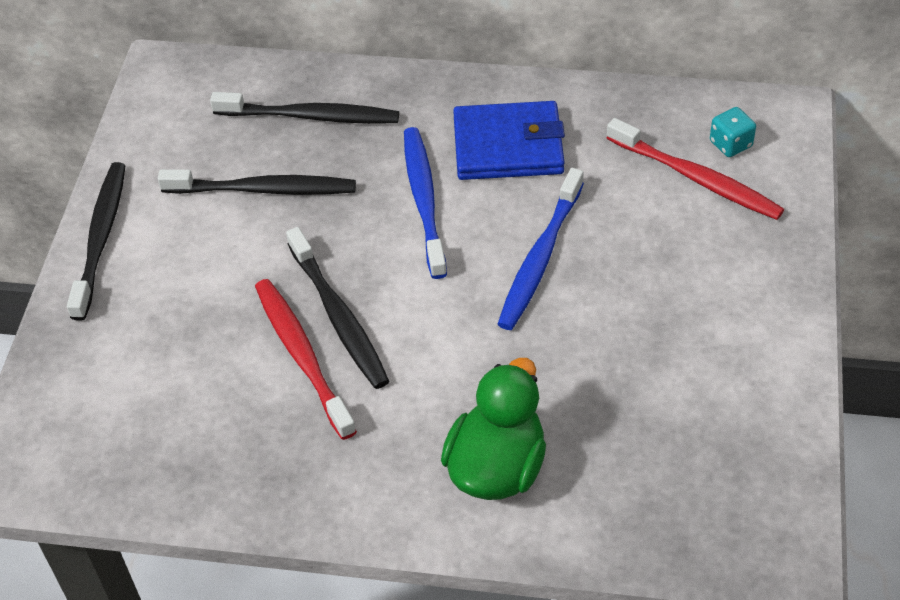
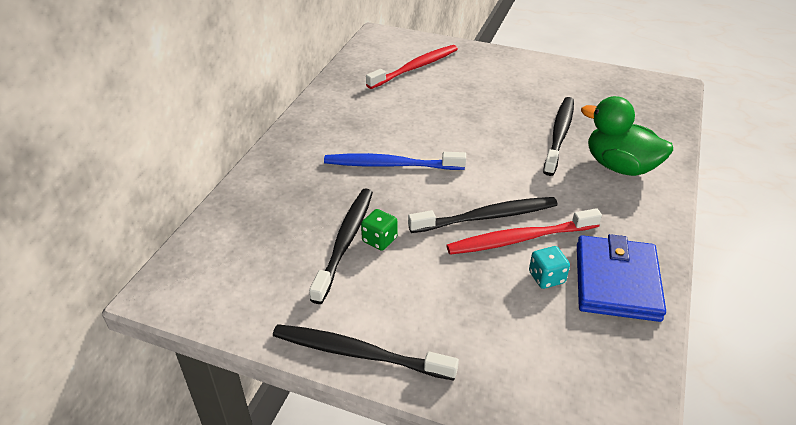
camera: 80 degrees left, 10 degrees down
black toothbrush [210,92,399,124] -> black toothbrush moved to [543,97,574,176]
blue wallet [453,101,565,180] -> blue wallet moved to [577,234,666,322]
blue toothbrush [498,168,584,330] -> none
turquoise dice [710,107,756,157] -> turquoise dice moved to [529,246,570,289]
none -> green dice [361,209,398,251]

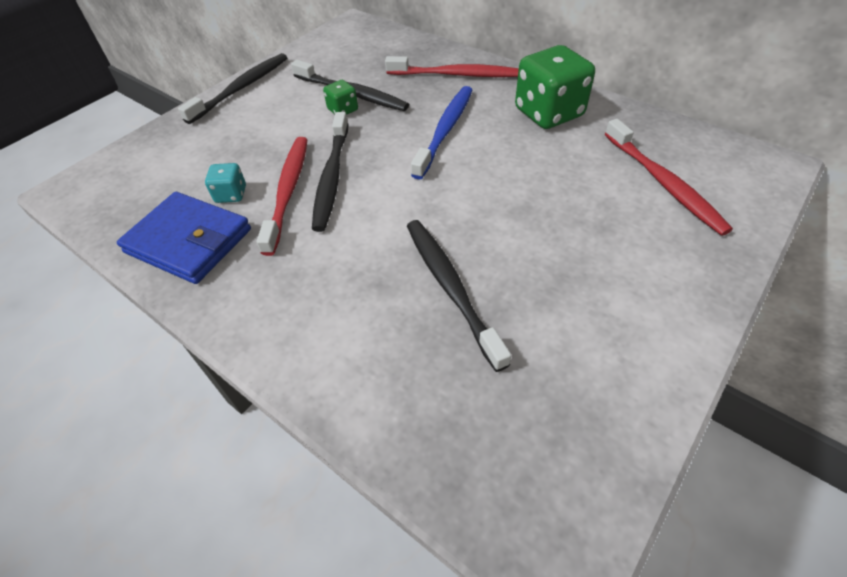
camera: 110 degrees right, 10 degrees up
black toothbrush [543,97,574,176] -> black toothbrush turned 150 degrees counterclockwise [407,220,511,372]
green duck [581,96,673,176] -> none
none -> red toothbrush [385,56,519,77]
none -> green dice [515,45,595,129]

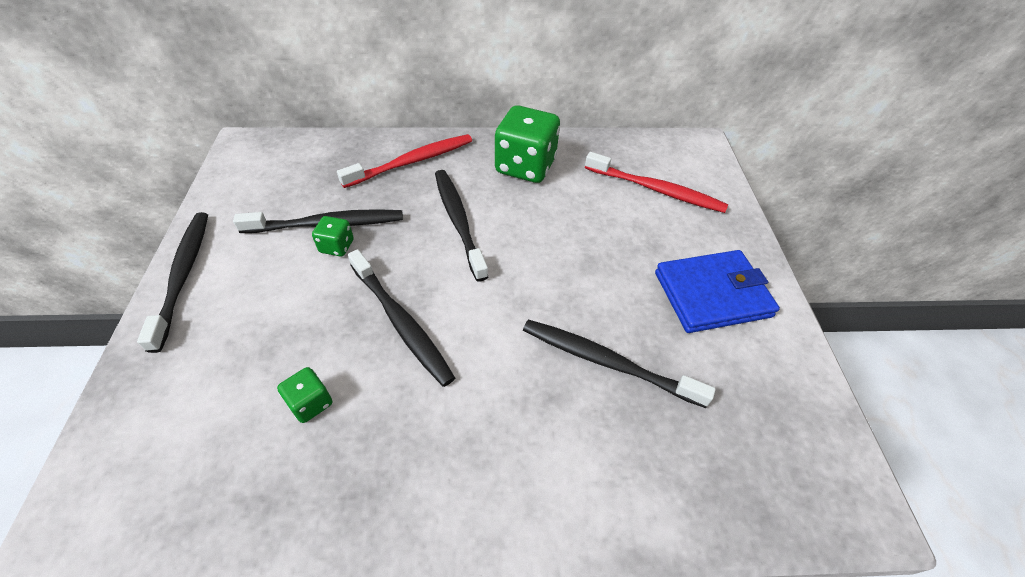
camera: 45 degrees left, 0 degrees up
blue wallet [117,192,251,284] -> blue wallet moved to [655,250,780,333]
turquoise dice [205,163,246,203] -> green dice [277,367,332,423]
red toothbrush [257,137,308,256] -> none
blue toothbrush [411,86,473,179] -> black toothbrush [435,170,488,282]

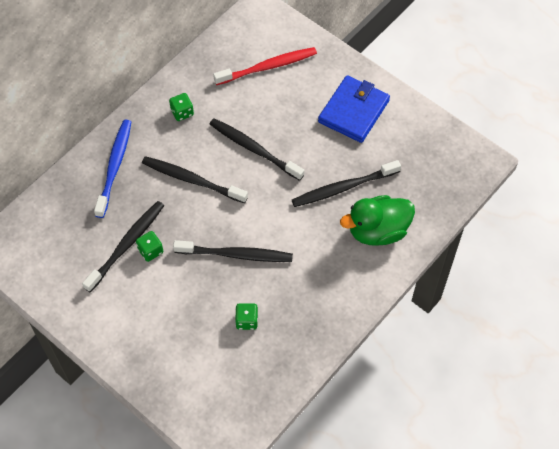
camera: 45 degrees left, 10 degrees up
black toothbrush [137,212,208,353] -> black toothbrush moved to [210,118,304,181]
red toothbrush [337,134,472,188] -> blue toothbrush [94,119,131,218]
green dice [495,105,560,183] -> green dice [169,93,194,121], size x0.48
none -> green duck [340,195,415,245]

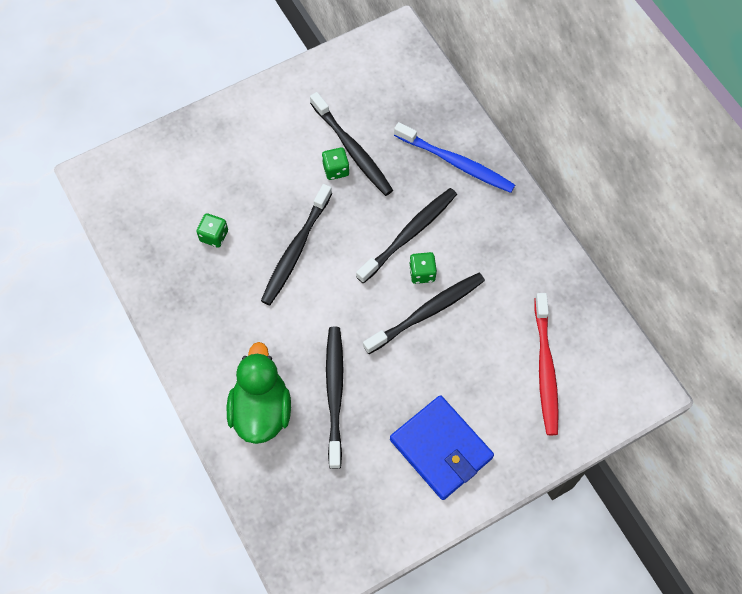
camera: 110 degrees right, 5 degrees up
green dice [169,93,194,121] -> green dice moved to [409,252,437,284]

